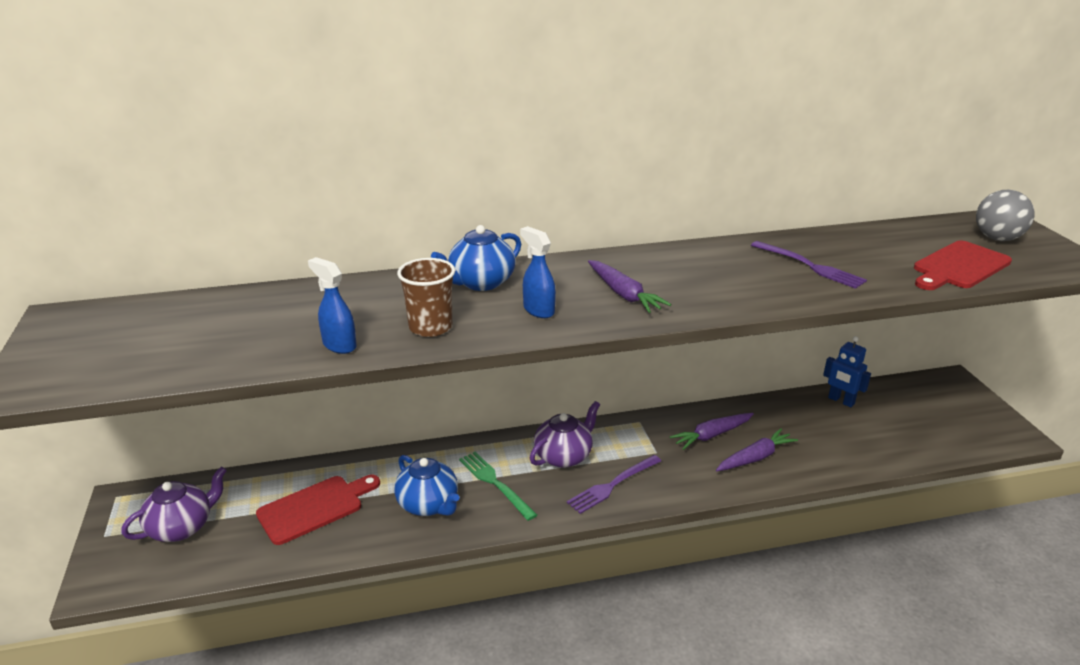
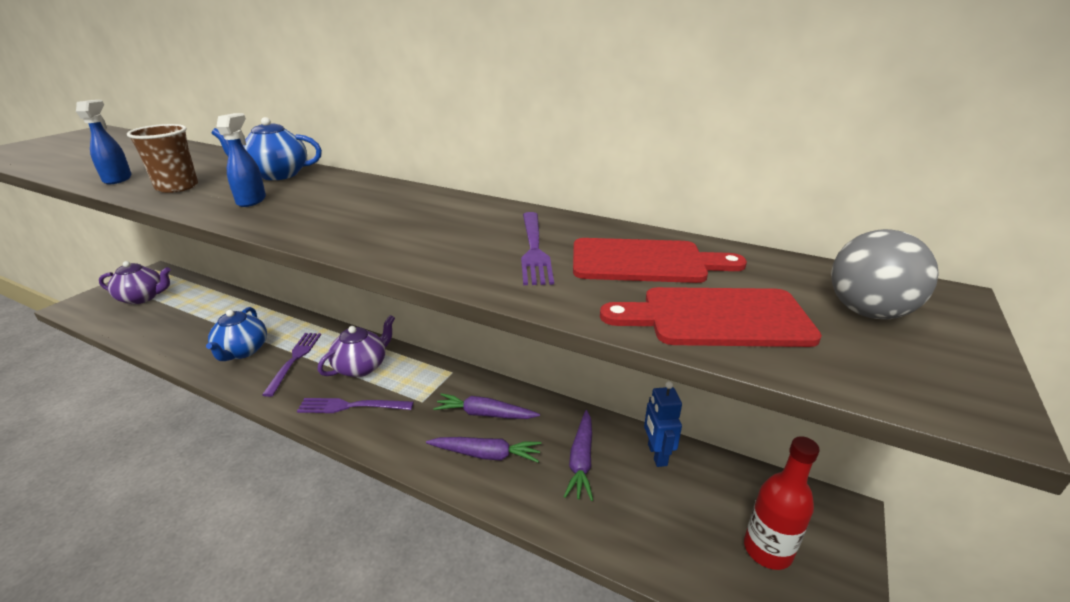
camera: 40 degrees right, 0 degrees up
red cutting board [256,475,380,545] -> red cutting board moved to [573,238,747,283]
green fork [459,452,537,521] -> purple fork [262,333,321,397]
purple teapot [530,401,600,468] -> purple teapot turned 45 degrees counterclockwise [318,315,395,377]
purple carrot [588,260,671,313] -> purple carrot moved to [564,410,593,501]
none -> red bottle [744,436,820,570]

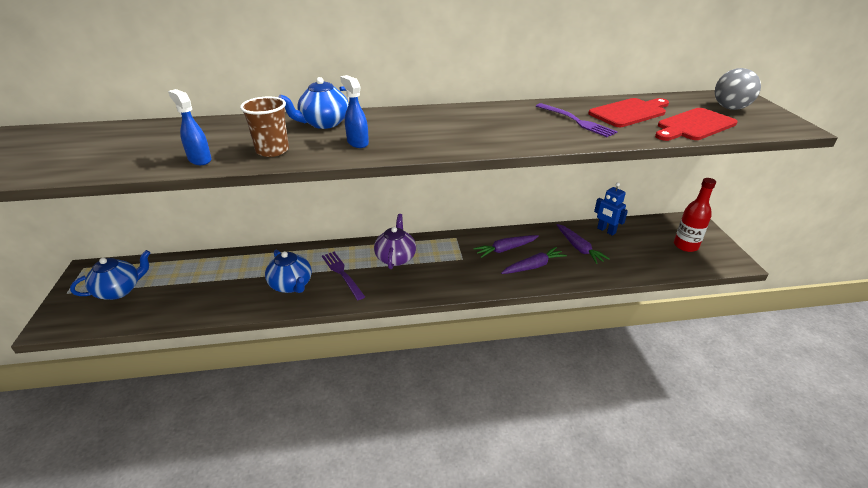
camera: 35 degrees left, 5 degrees up
purple teapot [99,261,171,304] -> blue teapot [70,250,150,300]
purple fork [297,398,414,413] -> none

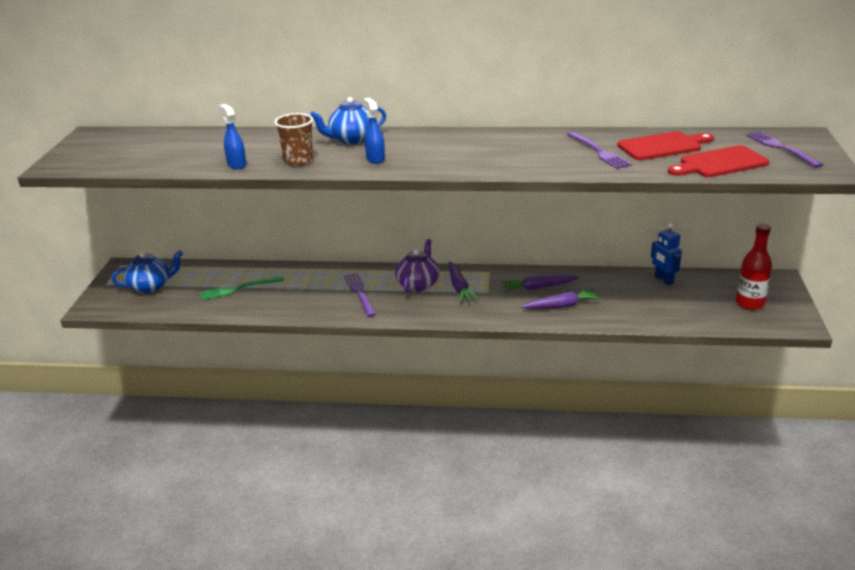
camera: 15 degrees right, 5 degrees down
blue teapot [265,250,312,293] -> none
purple carrot [556,224,610,264] -> purple carrot moved to [449,261,478,302]
grey ball [715,68,761,110] -> purple fork [746,131,823,168]
none -> green fork [200,276,284,300]

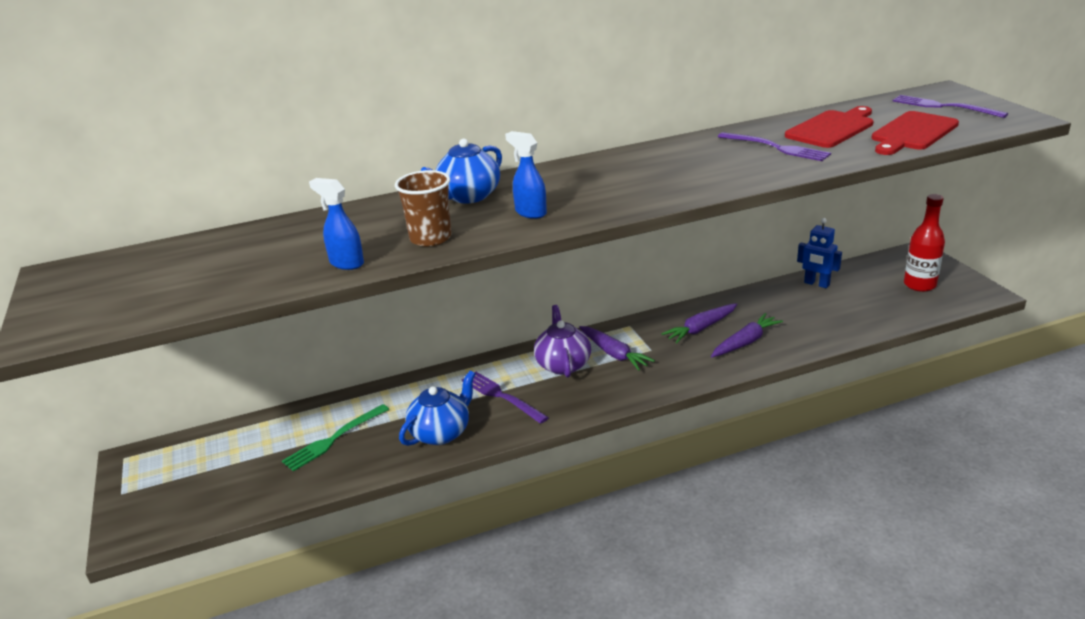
camera: 25 degrees left, 0 degrees up
blue teapot [112,250,183,293] -> blue teapot moved to [399,371,475,446]

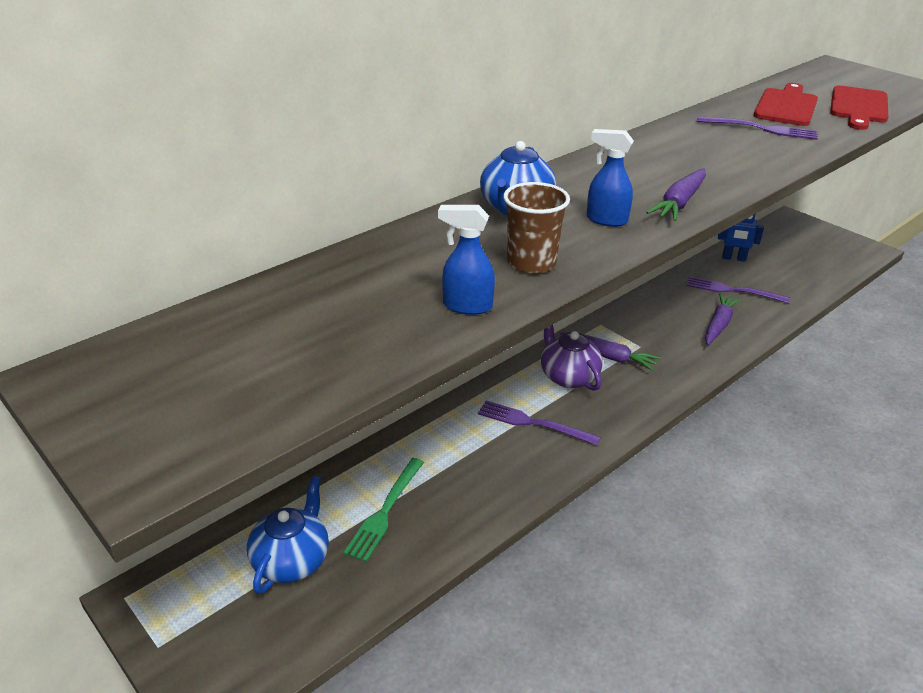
camera: 25 degrees left, 5 degrees up
blue teapot [399,371,475,446] -> blue teapot moved to [247,476,329,594]
purple carrot [661,303,737,343] -> purple carrot moved to [646,168,706,221]
purple fork [893,95,1008,118] -> purple fork moved to [687,276,790,303]
red bottle [904,194,945,292] -> none

